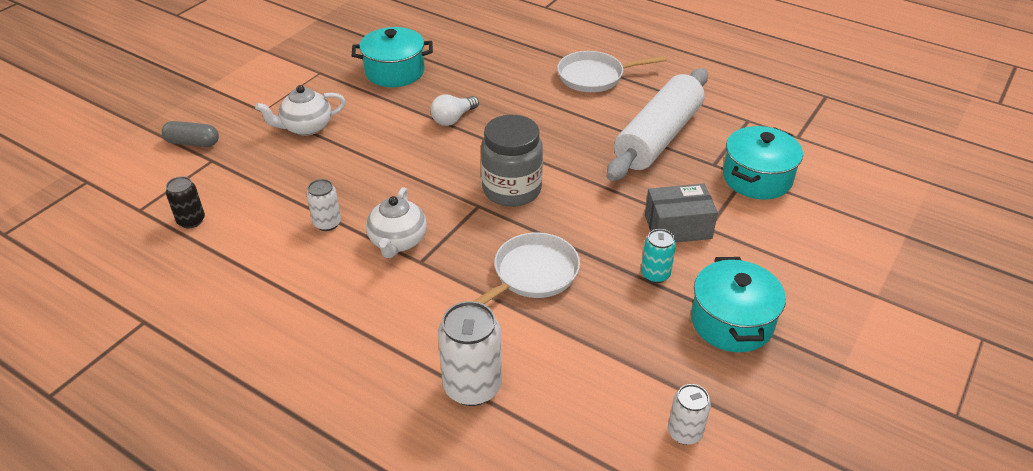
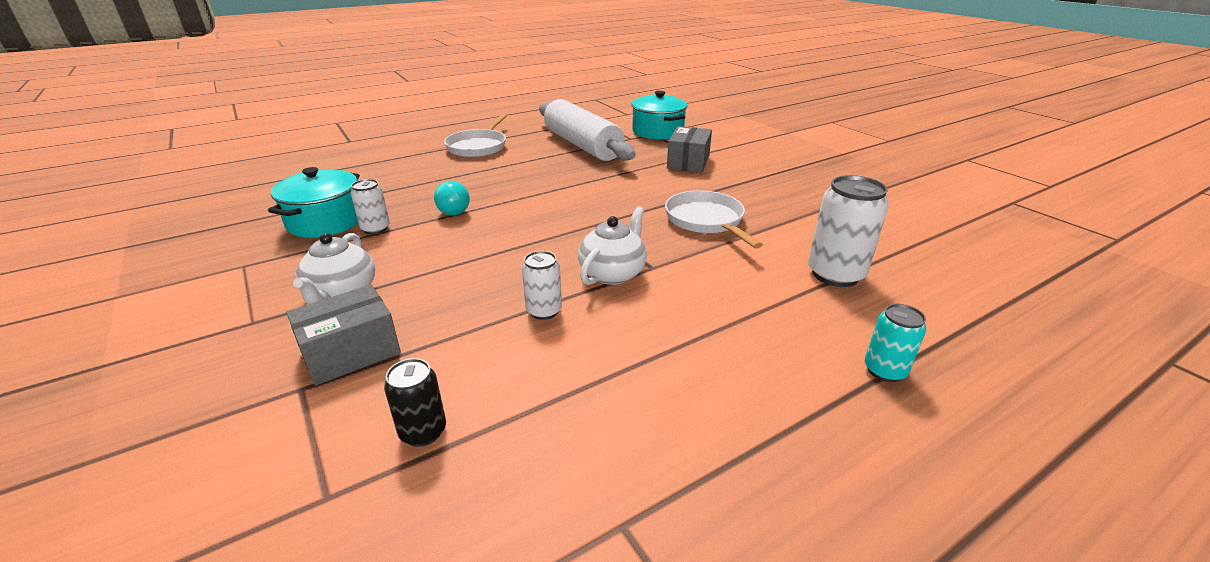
camera: 65 degrees left, 10 degrees down
grey capsule [162,121,219,147] -> none
white teapot [366,187,427,258] -> white teapot turned 90 degrees counterclockwise [578,206,647,285]
white light bulb [430,94,479,126] -> turquoise light bulb [434,181,470,216]
grey jar [481,115,543,207] -> none
turquoise can [641,229,676,283] -> turquoise can moved to [865,304,926,382]
white can [668,384,711,445] -> white can moved to [351,179,390,234]
turquoise pot [691,257,786,352] -> none
none -> grey box [286,285,401,386]

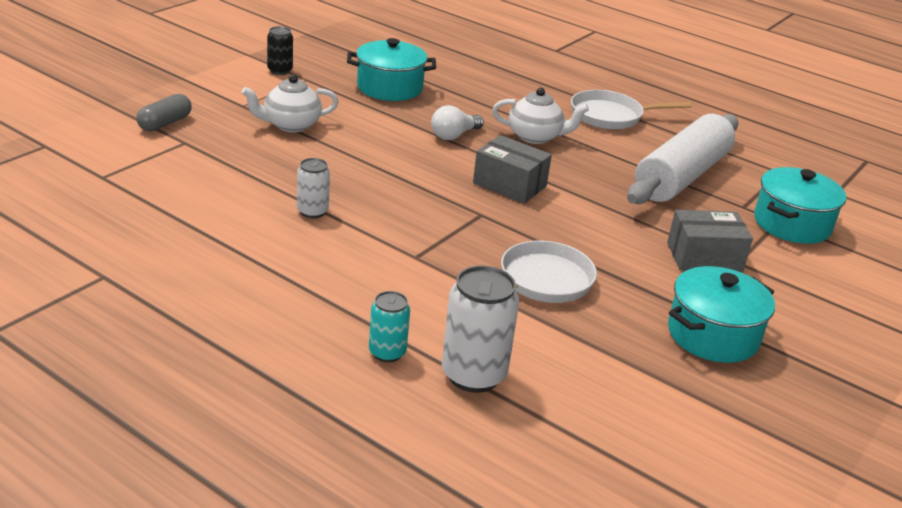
camera: 65 degrees right, 0 degrees up
grey box [286,285,401,386] -> grey box moved to [473,135,552,203]
white can [351,179,390,234] -> none
black can [384,358,446,447] -> black can moved to [267,26,293,75]
turquoise light bulb [434,181,470,216] -> white light bulb [431,105,484,140]
white teapot [578,206,647,285] -> white teapot moved to [492,88,589,144]
turquoise can [865,304,926,382] -> turquoise can moved to [369,291,410,362]
none -> grey capsule [136,94,192,132]
none -> turquoise pot [668,266,775,363]

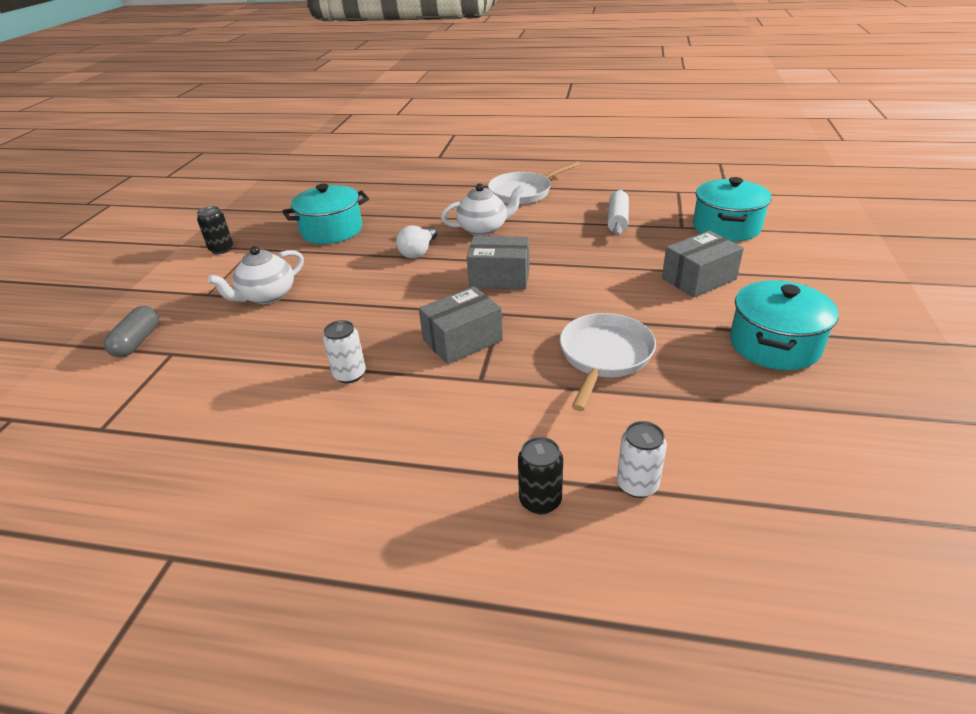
camera: 20 degrees left, 5 degrees up
turquoise can [369,291,410,362] -> black can [518,437,563,514]
white can [442,266,519,393] -> white can [617,421,667,498], size x0.58
white rolling pin [627,114,738,204] -> white rolling pin [608,189,629,236], size x0.49
none -> grey box [419,286,503,364]

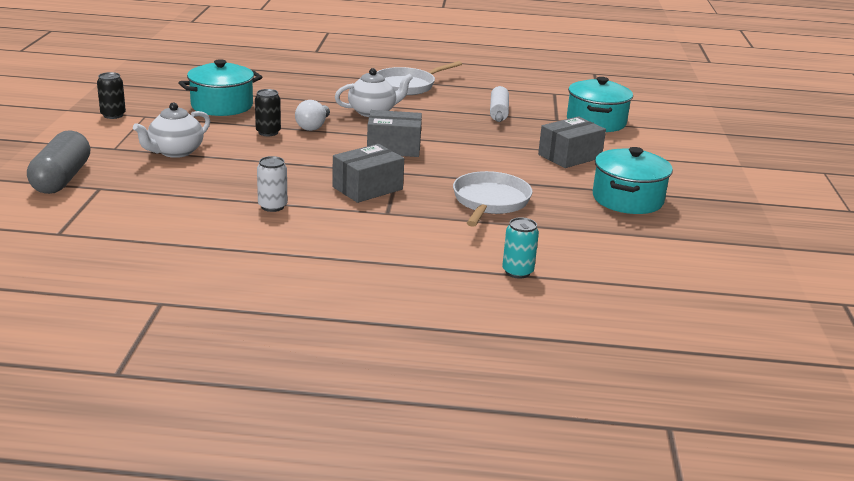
camera: 10 degrees left, 10 degrees down
grey capsule [104,306,159,358] -> grey capsule [27,130,90,194], size x1.55
black can [518,437,563,514] -> black can moved to [255,89,281,136]
white can [617,421,667,498] -> turquoise can [502,217,539,279]

